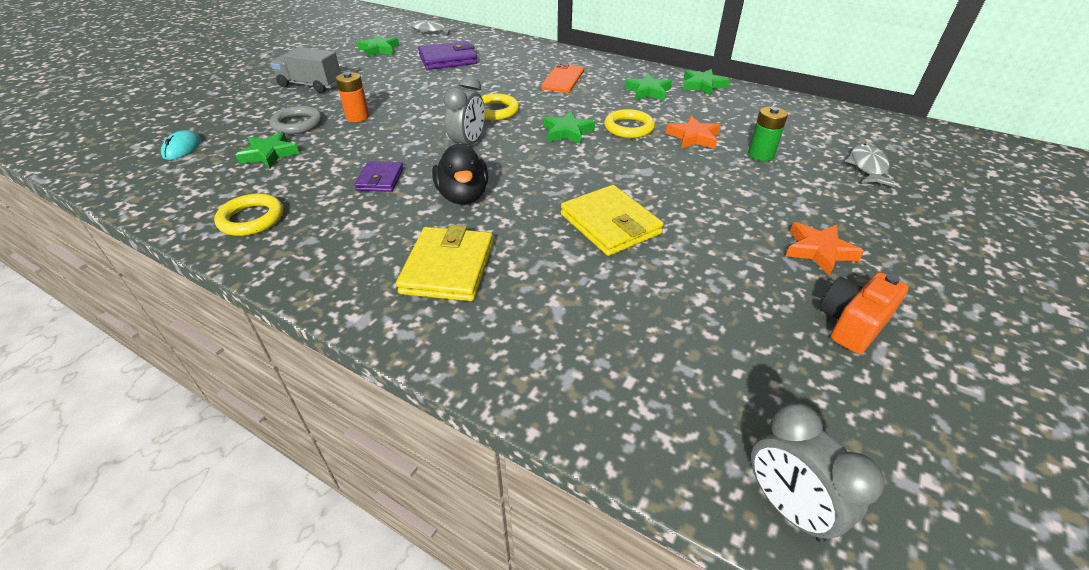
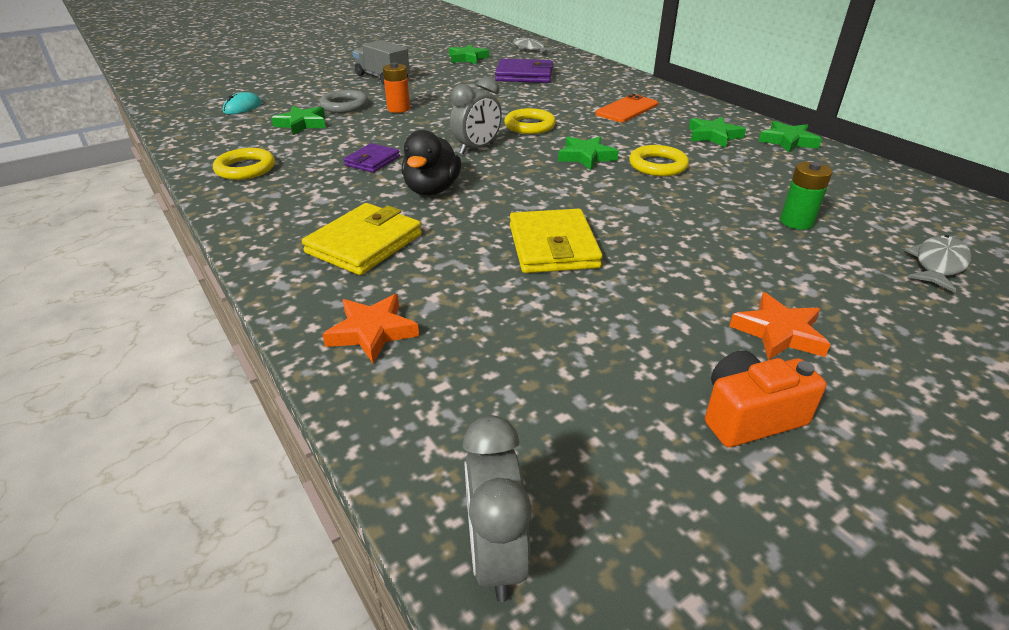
camera: 25 degrees right, 5 degrees down
orange star [666,116,721,149] -> orange star moved to [322,294,419,363]

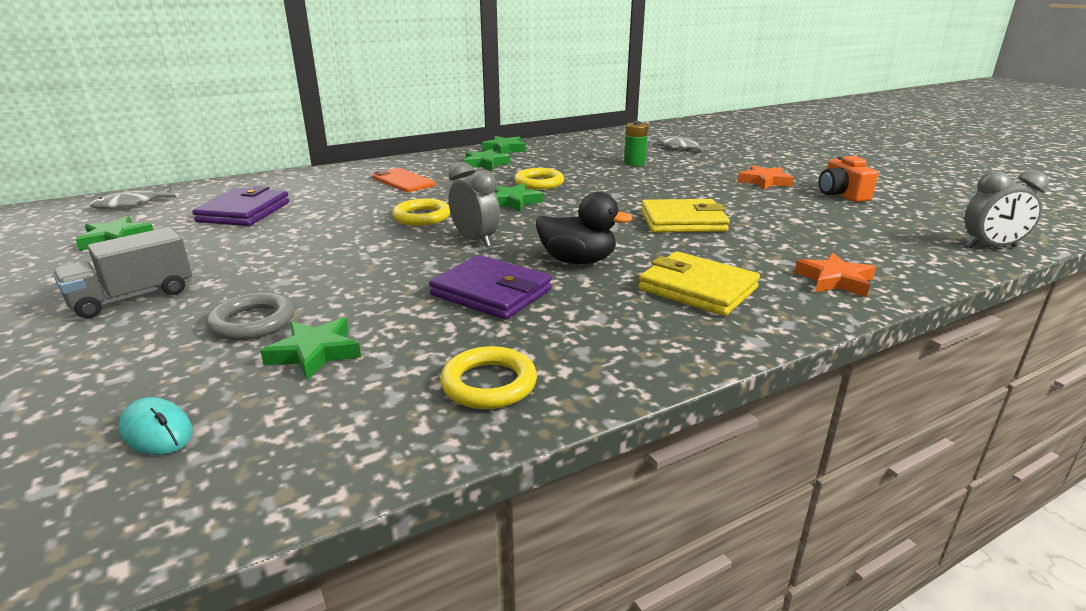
camera: 85 degrees left, 10 degrees down
purple wallet [344,143,400,173] -> purple wallet [429,255,552,320], size x1.66
orange battery [383,63,410,113] -> none

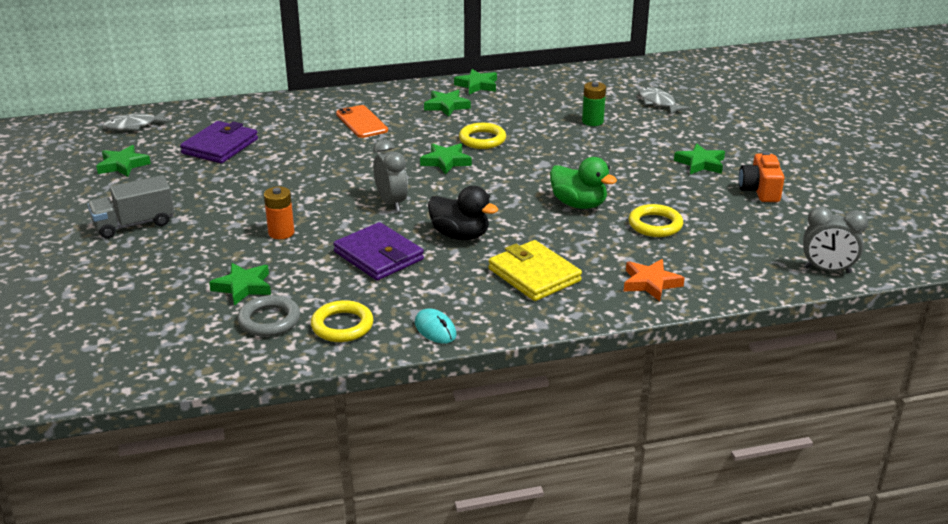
camera: 15 degrees right, 5 degrees up
turquoise mouse [119,397,193,455] -> turquoise mouse moved to [415,308,457,343]
grey ring [206,292,294,340] -> grey ring moved to [237,295,300,337]
yellow ring [392,199,450,226] -> yellow ring moved to [629,204,683,237]
yellow wallet [641,199,730,233] -> green duck [550,157,617,209]
orange star [738,165,794,190] -> green star [674,143,725,174]
none -> orange battery [264,186,294,239]

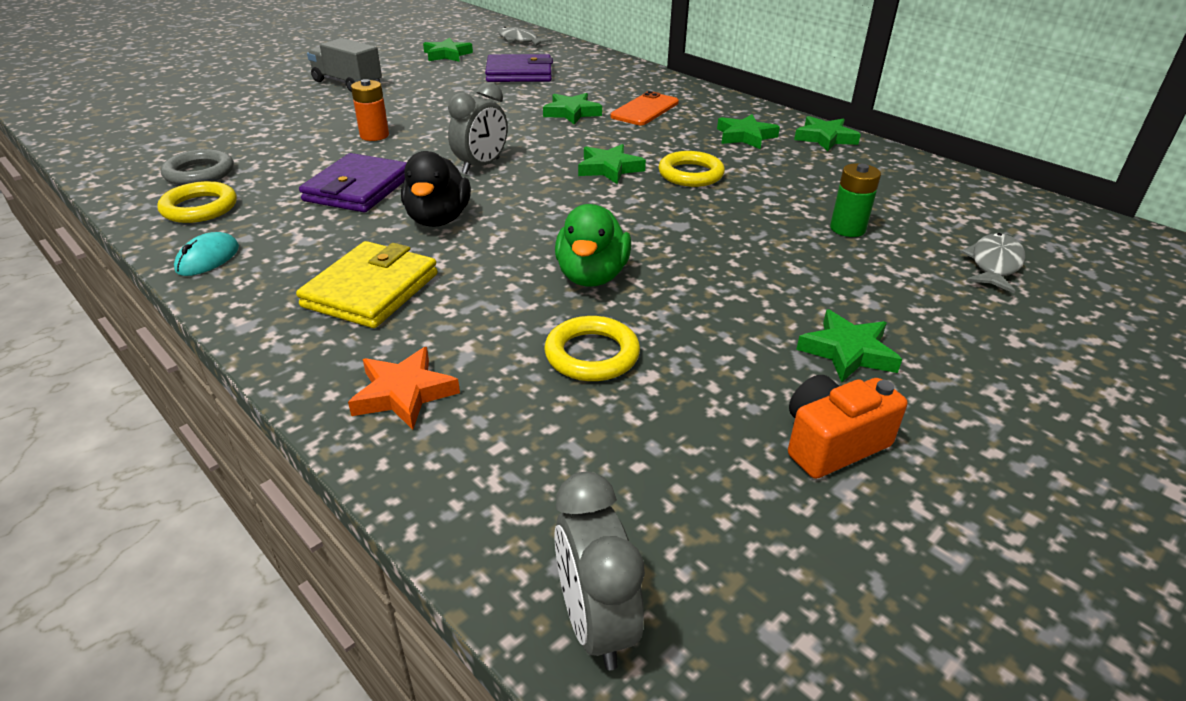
camera: 60 degrees right, 5 degrees up
green star [209,263,271,306] -> green star moved to [543,93,602,124]

